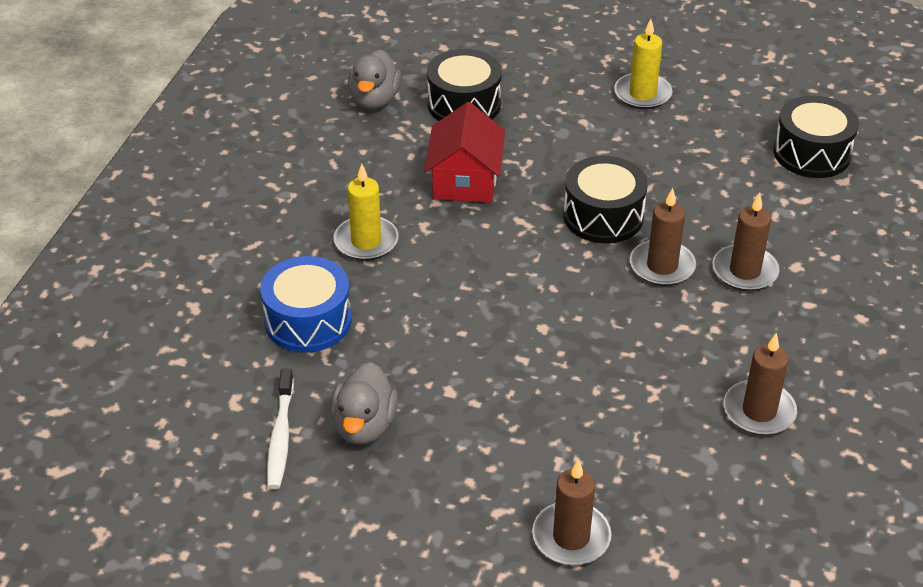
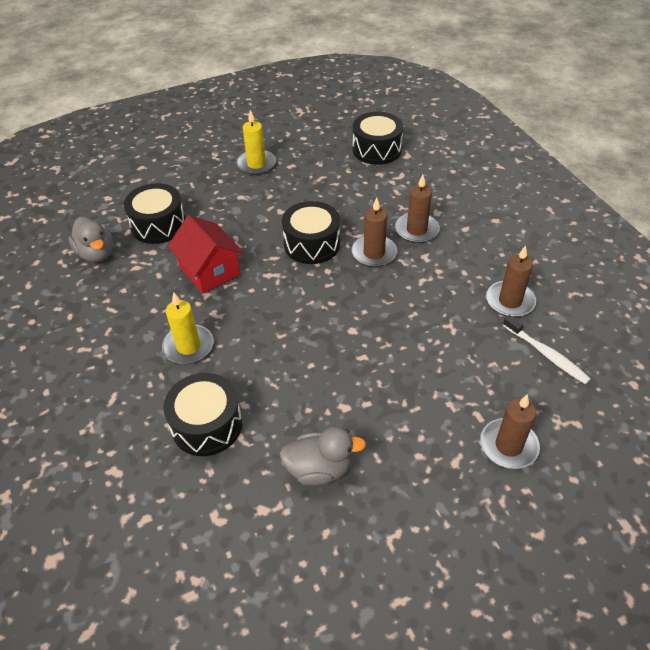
camera: 40 degrees left, 5 degrees up
blue drum [260,256,351,353] -> black drum [163,373,242,456]
white toothbrush [267,369,294,489] -> white toothbrush moved to [503,315,591,384]
grey duck [330,362,398,445] -> grey duck turned 60 degrees counterclockwise [279,426,366,486]

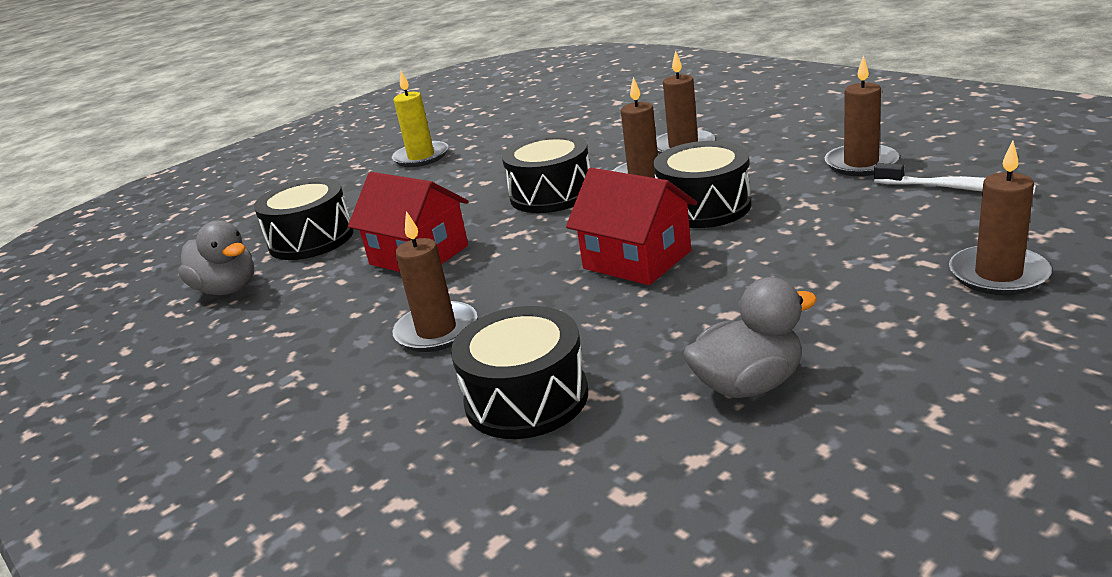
camera: 15 degrees left, 20 degrees down
yellow candle [162,292,213,364] -> brown candle [392,211,477,352]
black drum [352,112,403,165] -> black drum moved to [654,141,751,228]
none -> red house [566,168,697,285]

